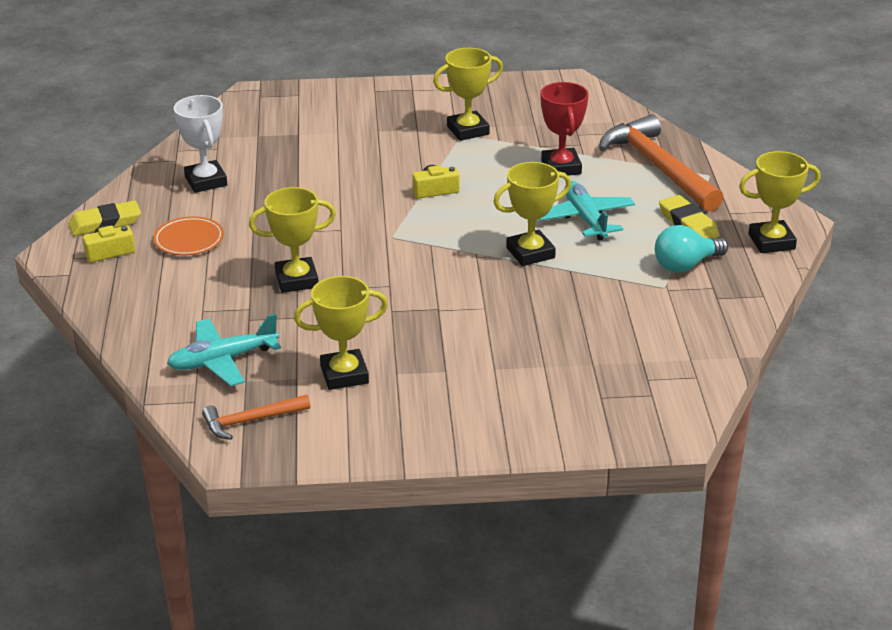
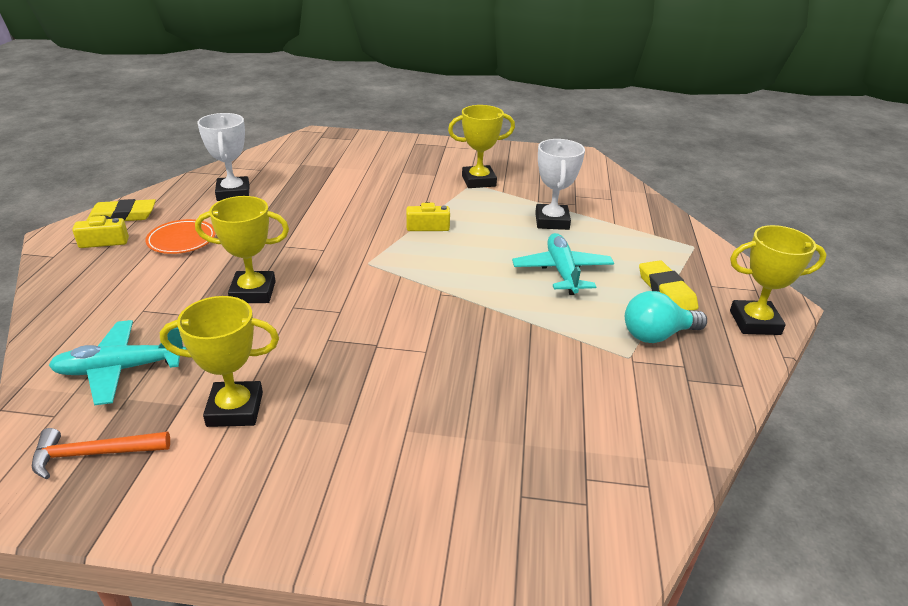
camera: 10 degrees right, 0 degrees up
yellow trophy [493,162,571,266] -> none
red trophy [541,82,589,176] -> white trophy [535,139,585,230]
orange hammer [599,114,724,212] -> none

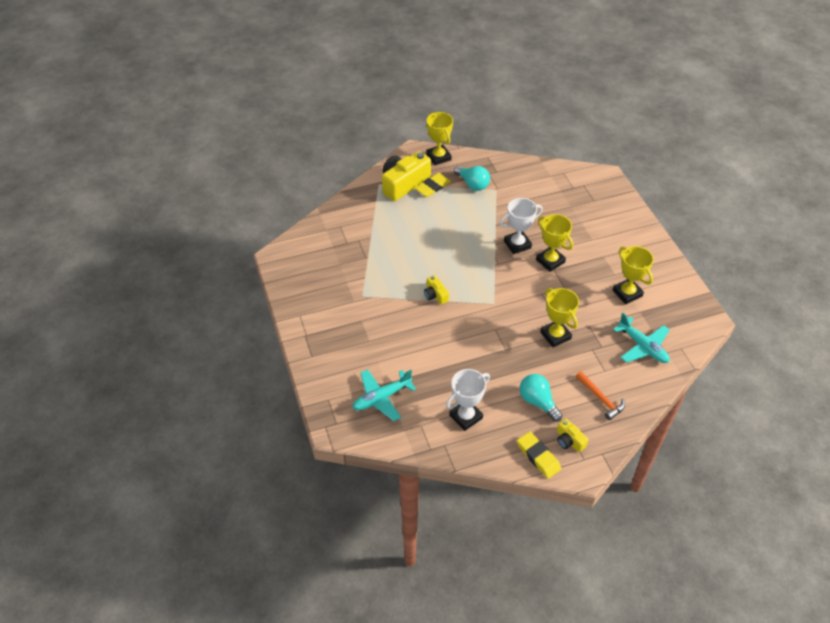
camera: 115 degrees left, 15 degrees up
orange hammer [32,428,170,479] -> orange hammer moved to [576,371,625,420]
orange plate [145,219,216,254] -> turquoise light bulb [520,374,562,422]
yellow trophy [448,105,515,188] -> yellow trophy moved to [536,214,573,272]
turquoise plane [512,233,614,295] -> turquoise plane moved to [353,369,416,421]
white trophy [535,139,585,230] -> white trophy moved to [500,198,543,254]
none -> yellow camera [382,151,431,201]

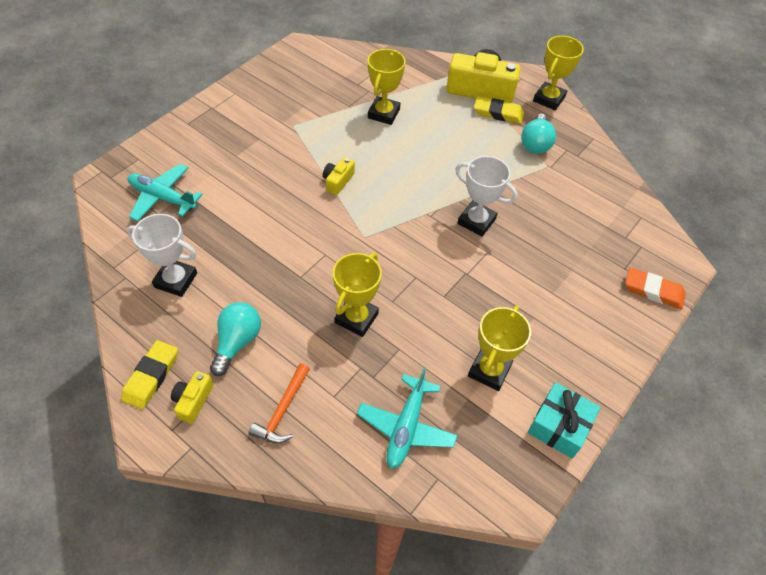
camera: 55 degrees right, 5 degrees up
yellow trophy [536,214,573,272] -> yellow trophy moved to [368,49,405,125]
none -> turquoise gift [528,382,601,459]
none -> orange eraser [625,268,686,309]

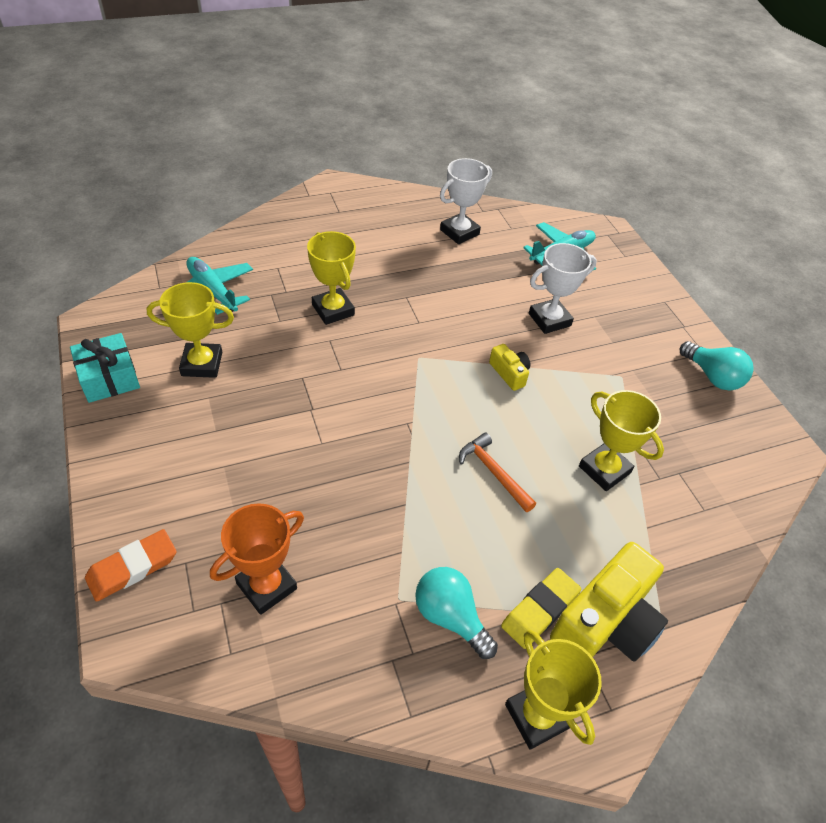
camera: 120 degrees right, 5 degrees down
yellow eraser [121,340,178,409] -> none
yellow camera [171,371,214,424] -> none
turquoise light bulb [210,302,261,376] -> turquoise light bulb moved to [680,341,754,390]
orange hammer [249,363,310,443] -> orange hammer moved to [459,433,536,512]
white trophy [455,156,518,237] -> white trophy moved to [529,243,597,334]
yellow trophy [468,305,531,391] -> yellow trophy turned 60 degrees counterclockwise [146,282,234,378]
none -> orange trophy [210,503,304,615]

